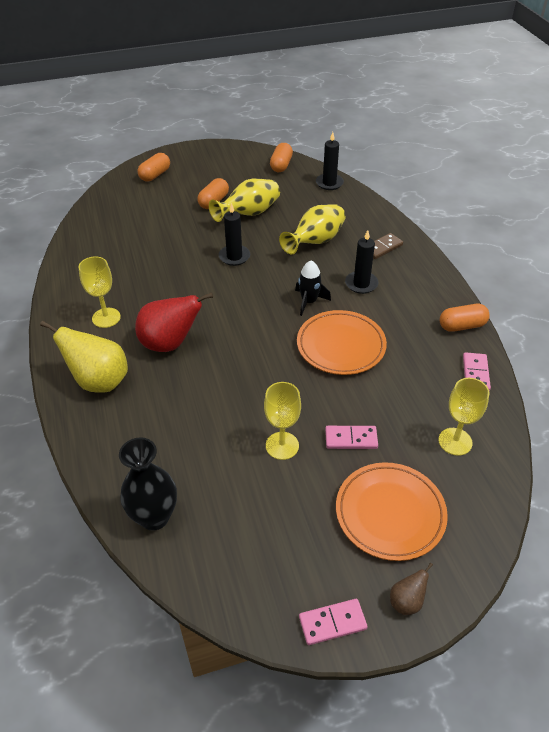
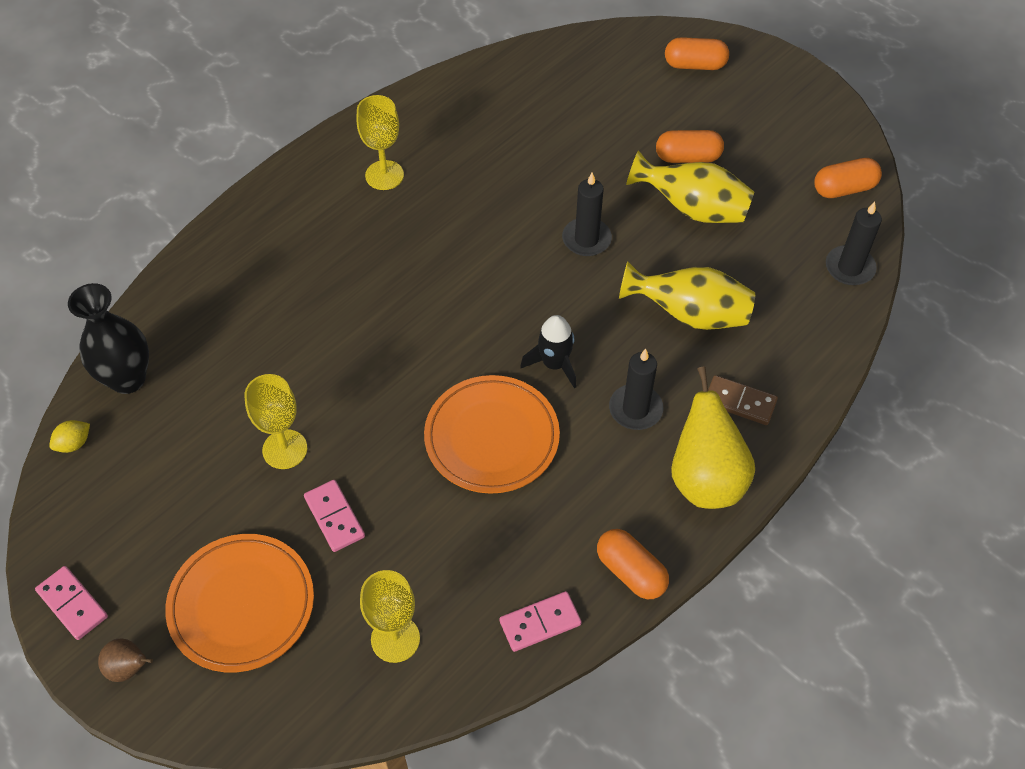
camera: 60 degrees right, 10 degrees up
yellow pear [40,321,128,393] -> yellow pear moved to [671,367,755,509]
red pear [135,292,213,352] -> none
none -> yellow lemon [49,420,90,453]

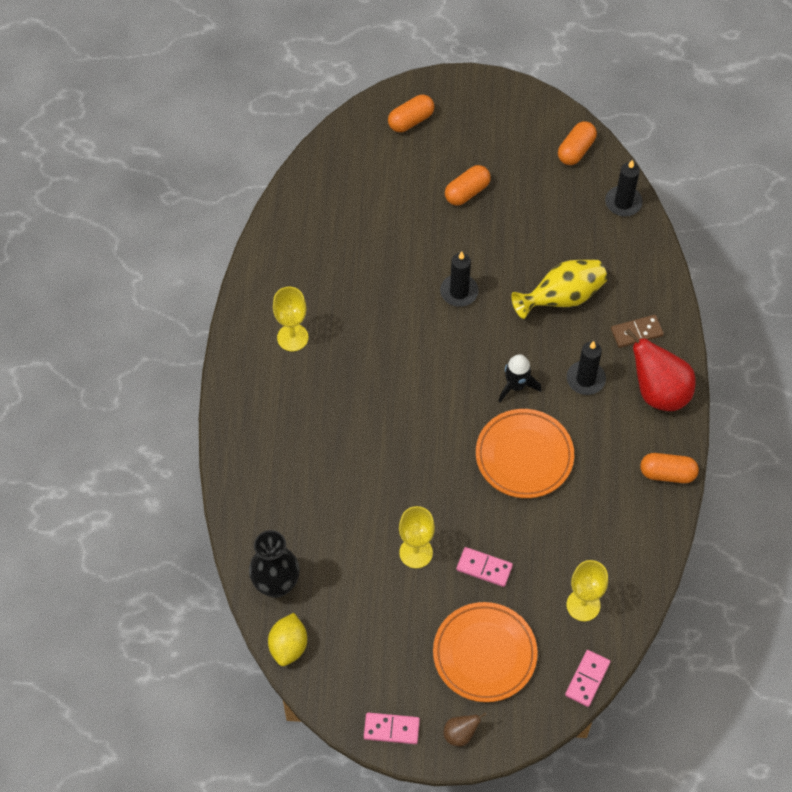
camera: 40 degrees left, 5 degrees up
yellow lemon [49,420,90,453] -> yellow lemon [268,613,307,666], size x1.66
pink domino [499,591,582,652] -> pink domino moved to [565,650,611,707]
yellow vase [626,150,755,223] -> none
yellow pear [671,367,755,509] -> red pear [625,328,696,411]

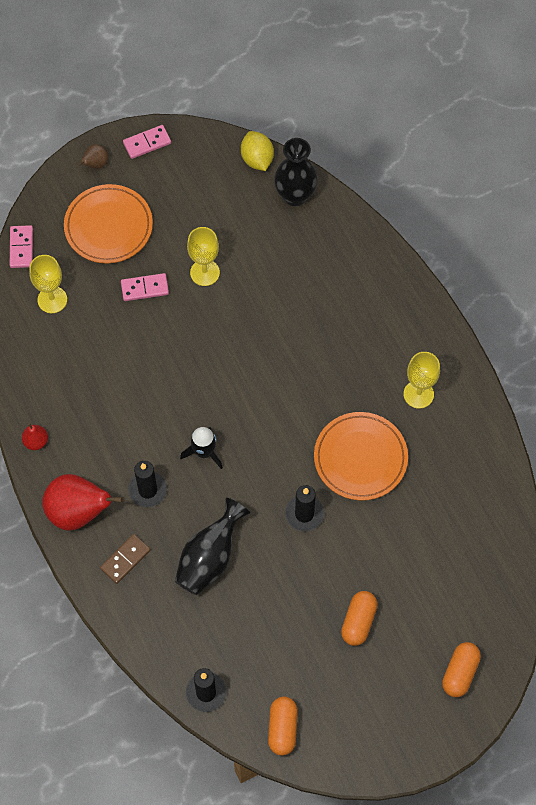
camera: 150 degrees right, 5 degrees up
orange plate [476,409,574,498] -> orange plate moved to [314,412,408,501]
yellow vase [511,259,607,319] -> black vase [175,498,250,595]
orange capsule [640,453,699,483] -> red pear [22,423,48,450]

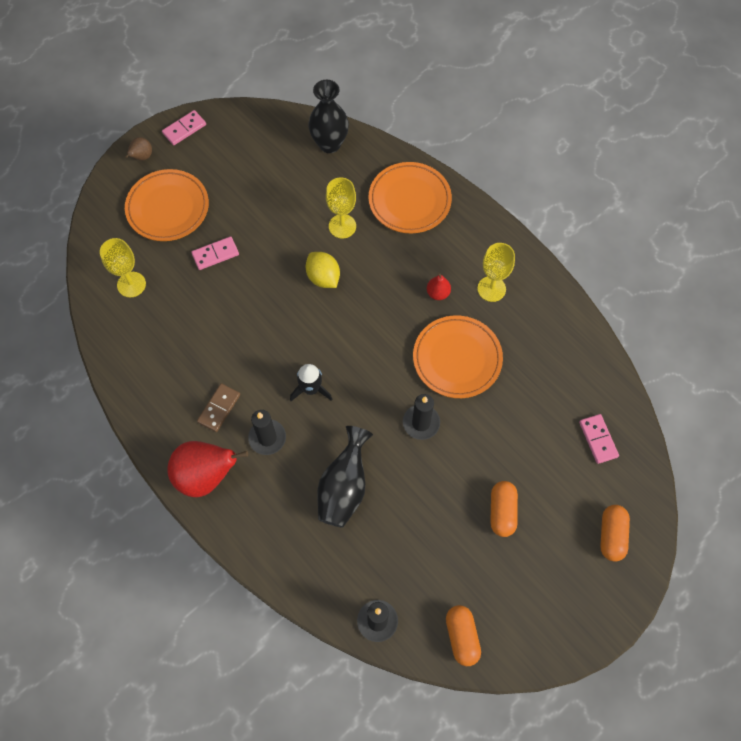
camera: 15 degrees left, 0 degrees up
pink domino [10,225,33,268] -> pink domino moved to [579,414,619,464]
red pear [22,423,48,450] -> red pear moved to [427,272,451,300]
brown domino [100,534,151,584] -> brown domino moved to [197,383,240,432]
yellow goblet [187,227,220,286] -> yellow goblet moved to [326,177,356,238]
yellow lemon [241,131,274,171] -> yellow lemon moved to [306,252,340,288]
none -> orange plate [368,162,452,234]

